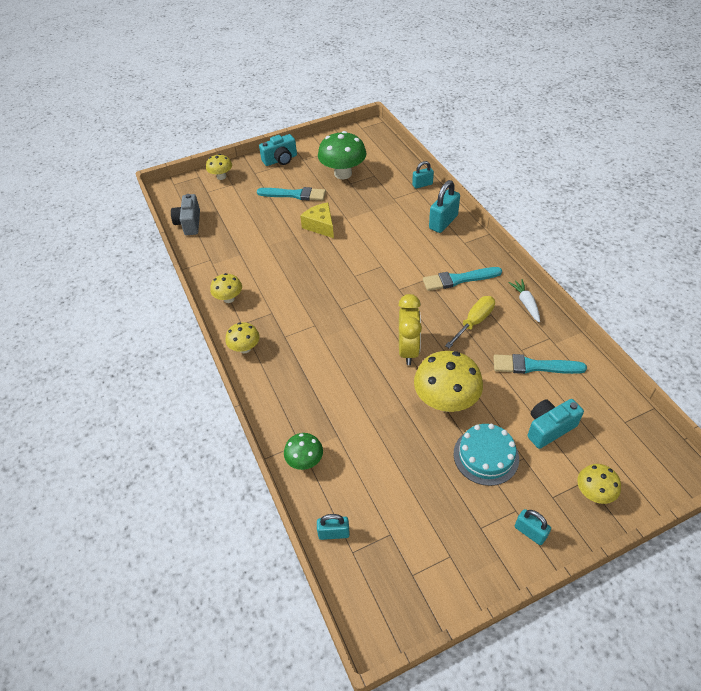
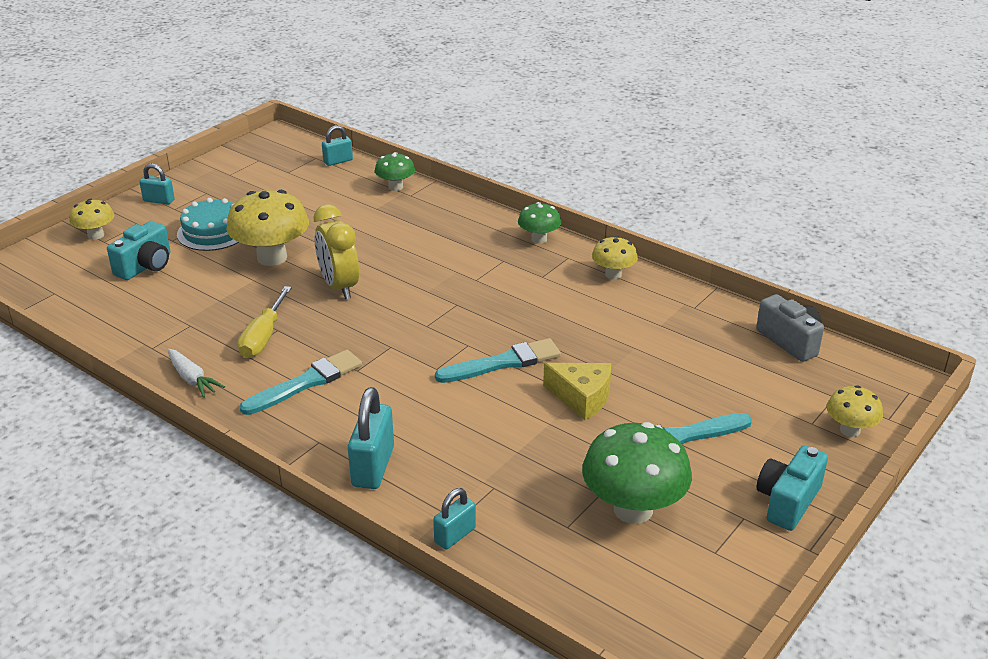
camera: 150 degrees right, 15 degrees down
yellow mushroom [225,322,260,353] -> green mushroom [518,202,561,244]
turquoise brush [493,354,587,374] -> turquoise brush moved to [435,338,561,383]

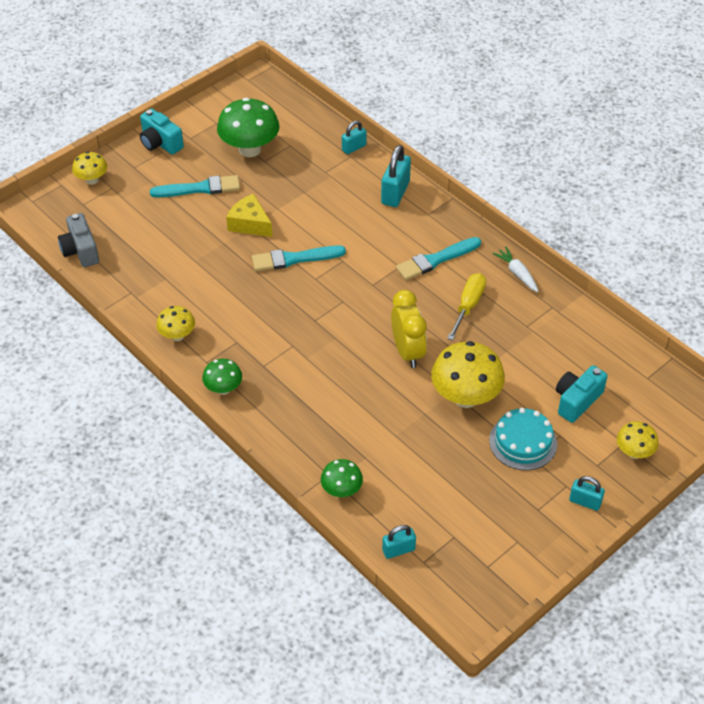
camera: 170 degrees left, 15 degrees up
turquoise camera [757,445,828,531] -> turquoise camera turned 90 degrees clockwise [140,109,184,155]

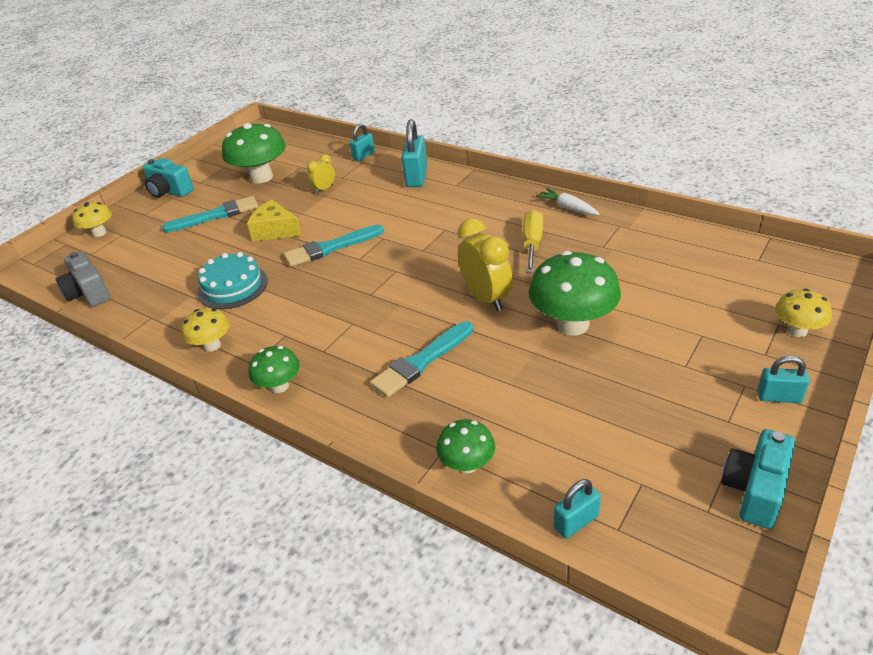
camera: 10 degrees left, 10 degrees down
turquoise brush [396,237,481,280] -> turquoise brush moved to [370,321,473,397]
yellow mushroom [431,341,505,408] -> green mushroom [529,251,621,336]
turquoise cake [489,408,557,470] -> turquoise cake moved to [197,252,268,309]
turquoise camera [556,365,607,423] -> turquoise camera moved to [721,429,795,529]
none -> yellow clock [307,154,335,194]

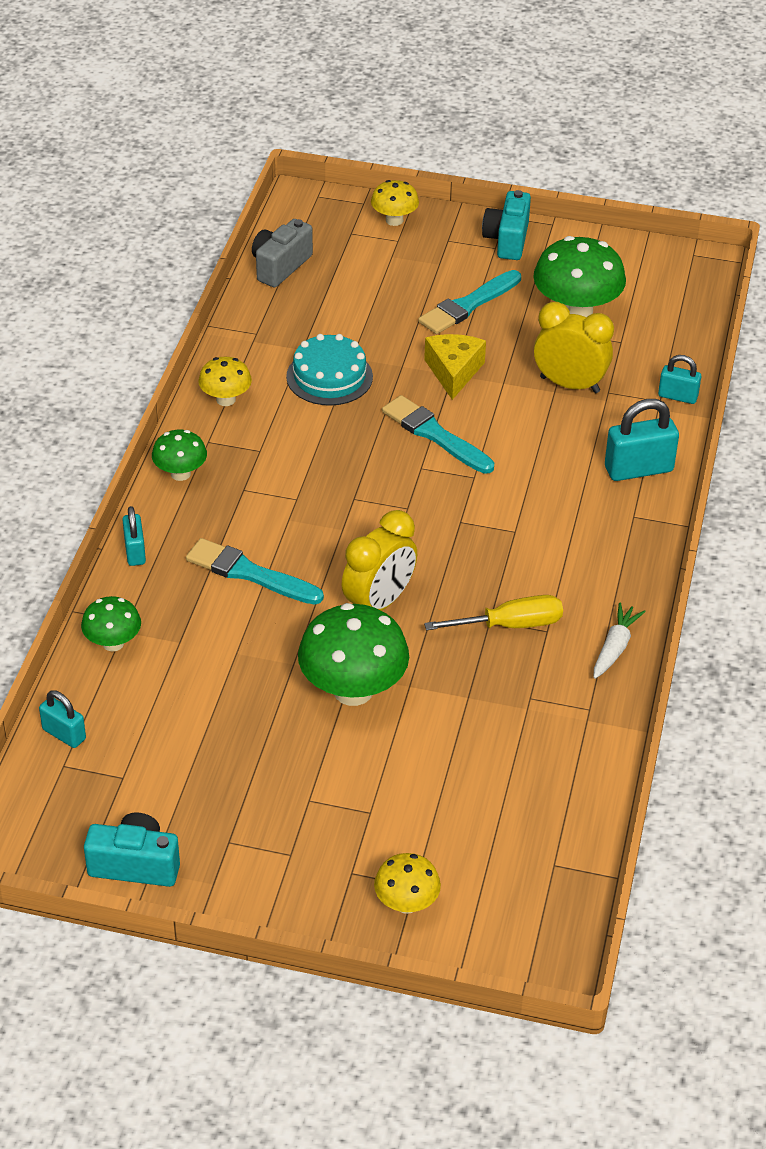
camera: 65 degrees right, 5 degrees up
turquoise brush [162,196,258,232] -> turquoise brush turned 90 degrees clockwise [418,270,521,334]
yellow clock [307,154,335,194] -> yellow clock [534,302,614,393], size x1.88
turquoise padlock [757,356,810,403] -> turquoise padlock moved to [122,506,146,566]

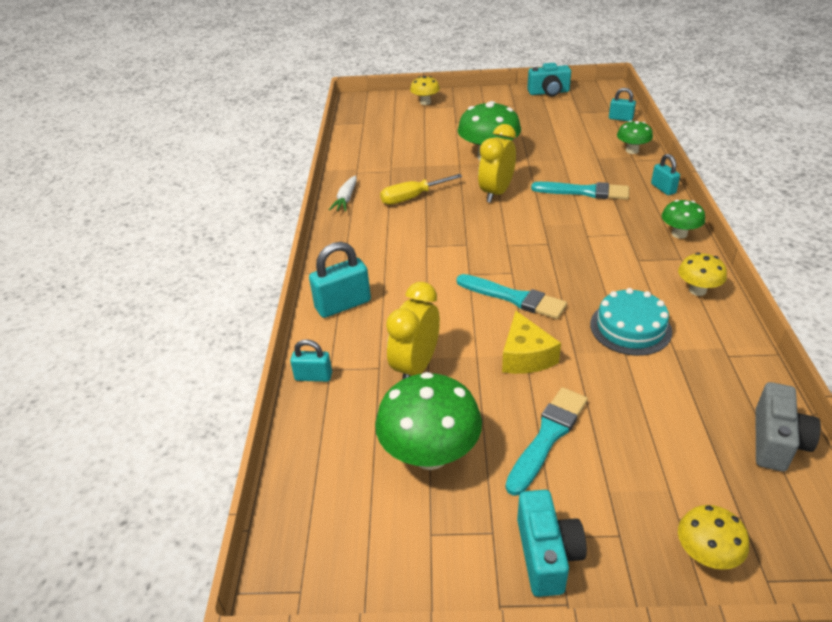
camera: 170 degrees right, 5 degrees down
yellow clock [534,302,614,393] -> yellow clock turned 105 degrees clockwise [386,282,440,380]

